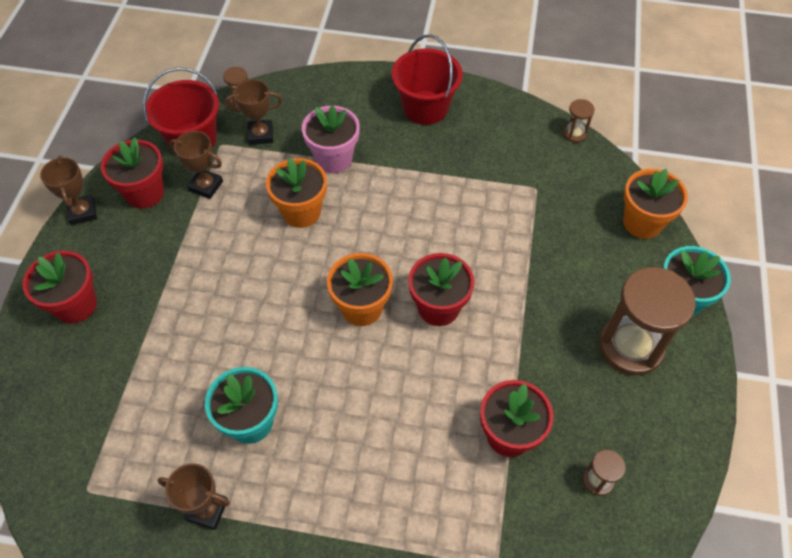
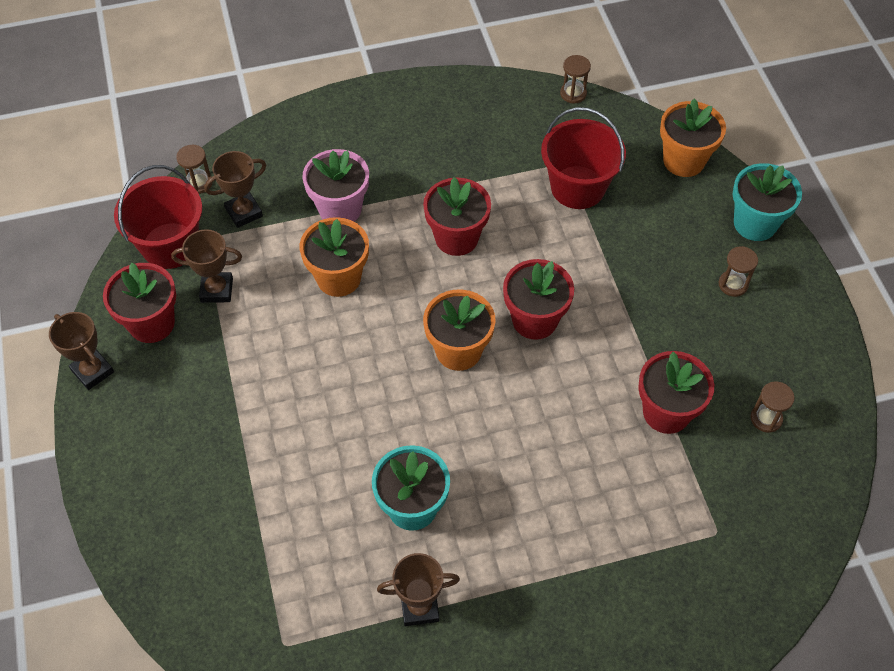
camera: 25 degrees left, 0 degrees up
red flower pot [22,250,97,324] -> red flower pot moved to [423,177,491,256]
red bucket [392,34,463,125] -> red bucket moved to [541,107,626,209]
brown hourglass [599,267,695,375] -> brown hourglass [718,246,758,297], size x0.44

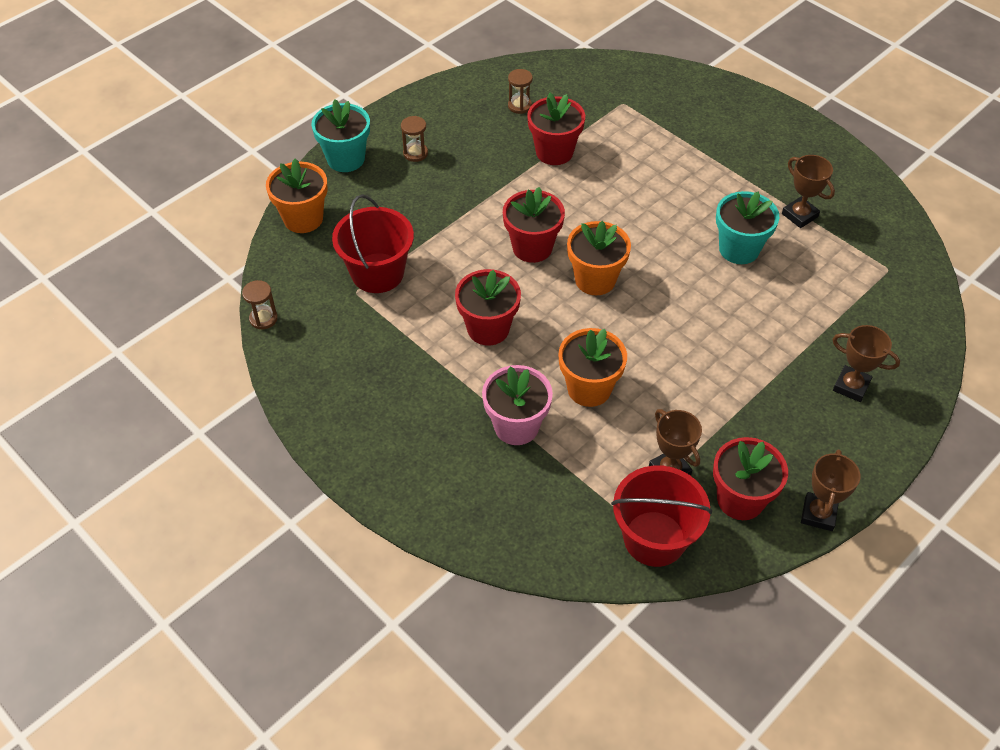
camera: 120 degrees left, 5 degrees down
brown hourglass [176,145,213,194] -> none
brown trophy [204,151,266,228] -> brown trophy moved to [832,325,900,402]

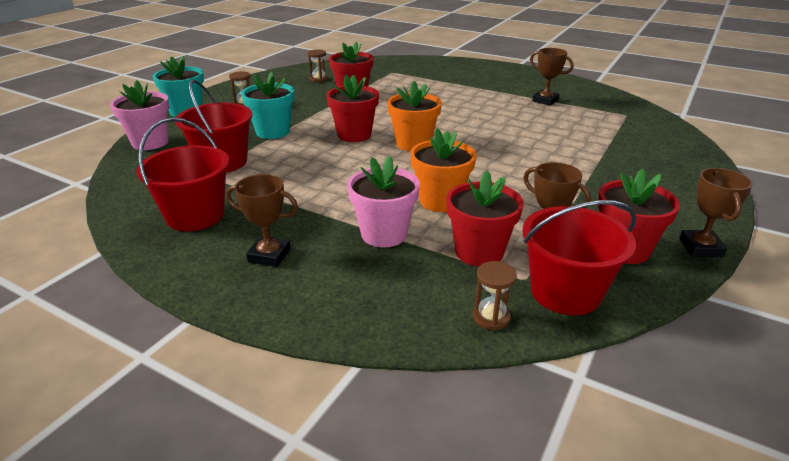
camera: 15 degrees left, 20 degrees down
brown hourglass [242,280,278,329] -> brown hourglass moved to [473,261,517,330]
orange flower pot [266,159,327,233] -> pink flower pot [110,80,169,150]
red flower pot [455,269,521,346] -> red flower pot moved to [446,171,524,266]
turquoise flower pot [716,191,780,264] -> turquoise flower pot moved to [241,72,294,139]
brown trophy [832,325,900,402] -> brown trophy moved to [226,174,298,267]
none -> red bucket [136,118,230,231]

